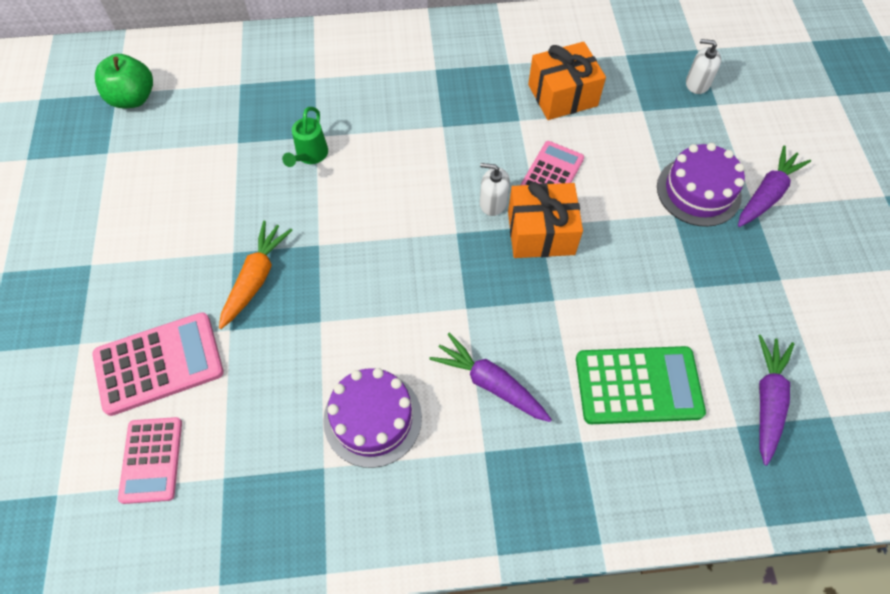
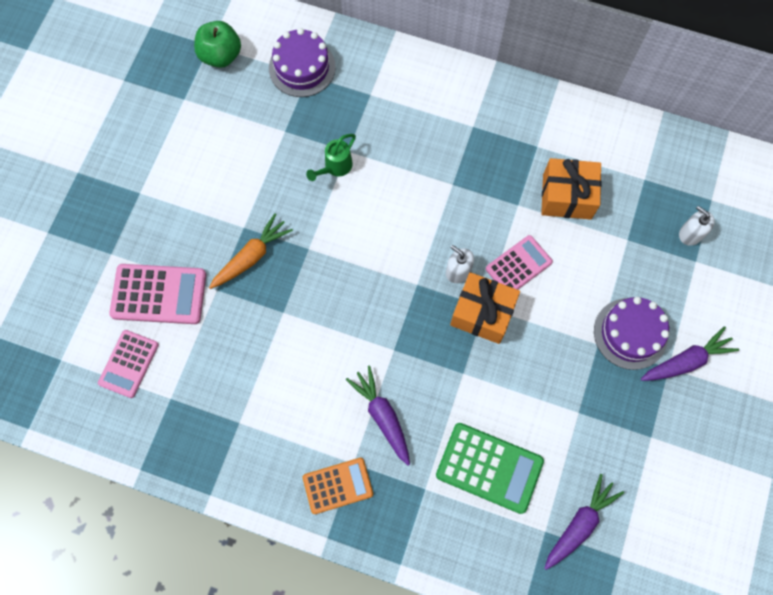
camera: 25 degrees right, 10 degrees up
purple cake [323,368,422,468] -> purple cake moved to [269,28,336,97]
none -> orange calculator [303,458,373,514]

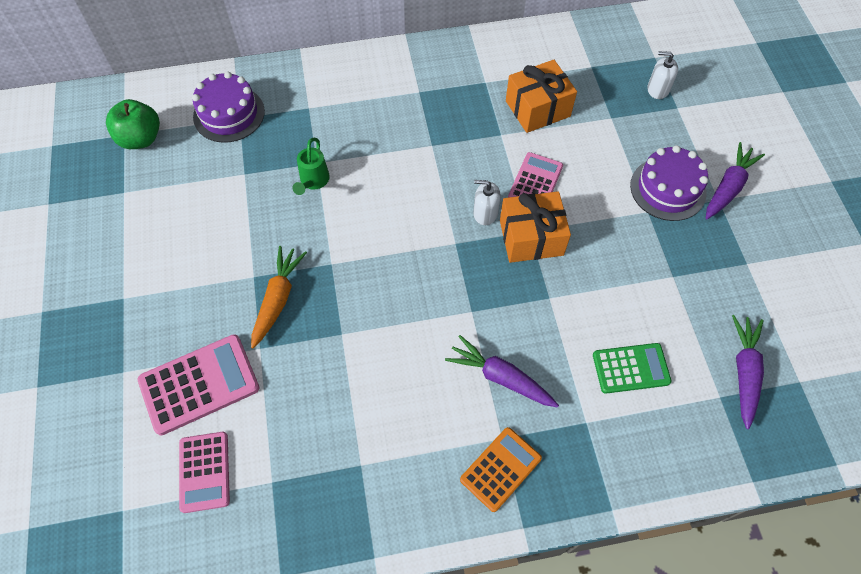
camera: 30 degrees left, 10 degrees down
green calculator [436,423,544,514] -> green calculator [593,343,672,394], size x0.67

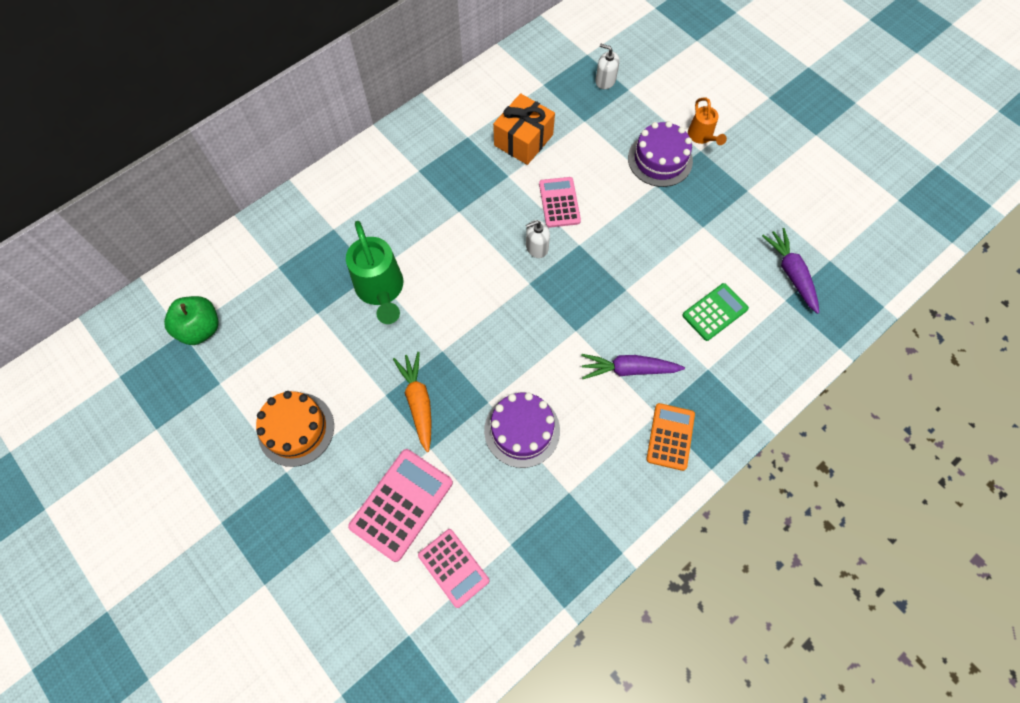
camera: 30 degrees left, 5 degrees up
purple cake [192,72,265,143] -> purple cake moved to [484,392,560,468]
green watering can [292,138,330,195] -> green watering can [346,221,403,324], size x1.79
orange gift [500,191,571,263] -> none
white soap dispenser [648,51,678,99] -> white soap dispenser turned 45 degrees clockwise [595,44,619,89]
purple carrot [706,142,765,219] -> orange watering can [688,97,727,145]
none -> orange cake [256,391,334,467]

